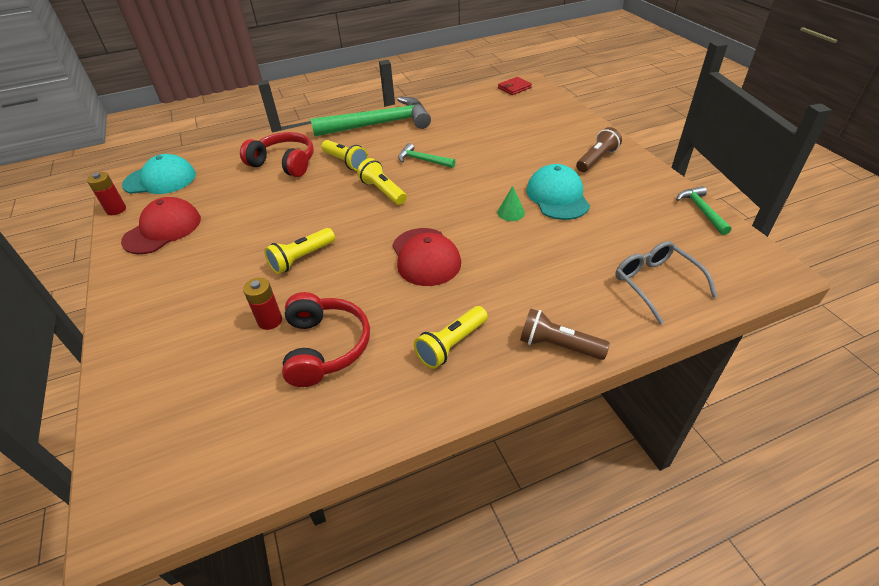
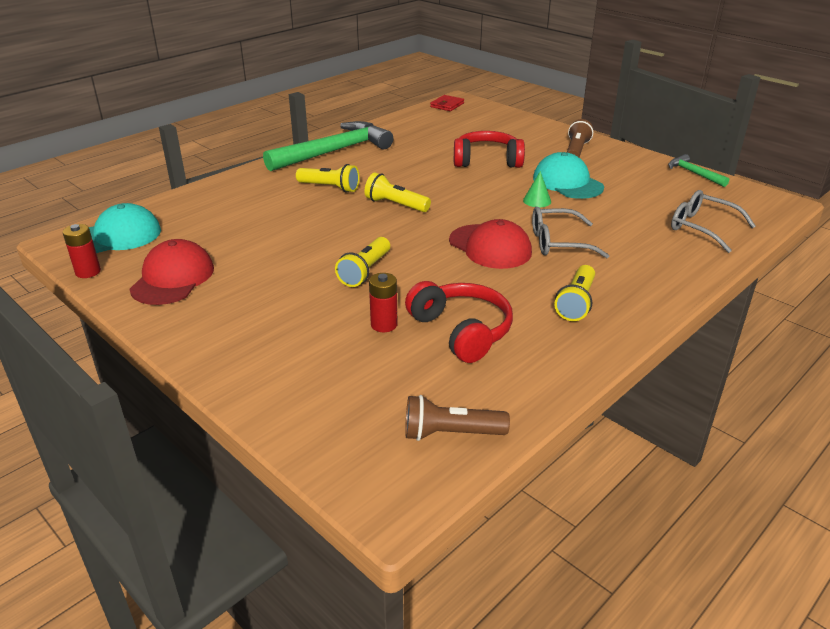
camera: 25 degrees left, 10 degrees down
red headphones [240,132,314,177] -> red headphones moved to [454,131,525,168]
green hammer [398,143,456,168] -> none
brown flashlight [520,308,610,360] -> brown flashlight moved to [405,395,510,441]
none -> grey glasses [532,207,609,258]

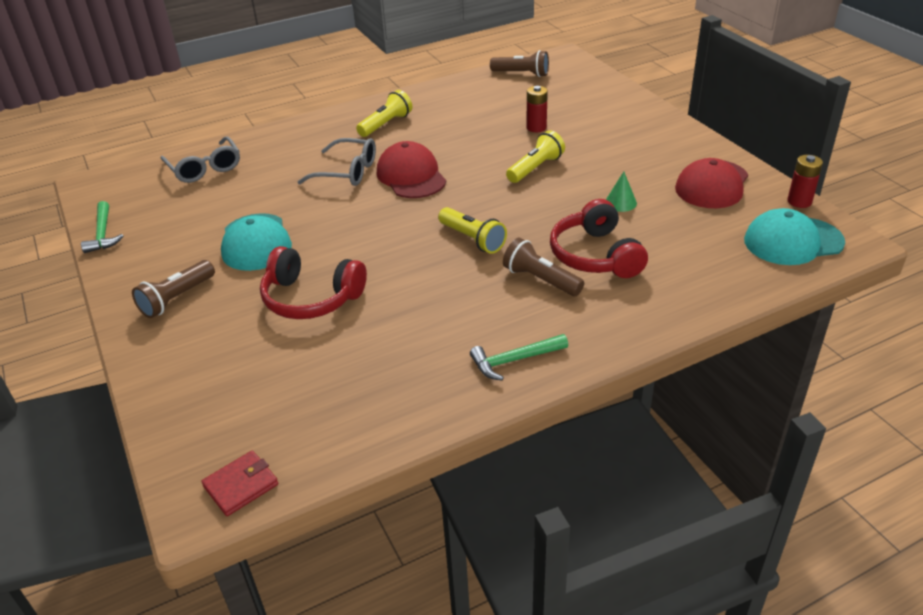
camera: 160 degrees left, 5 degrees up
green hammer [263,121,393,171] -> green hammer [470,334,568,381], size x0.47
yellow flashlight [296,164,360,193] -> brown flashlight [503,238,584,296]
red headphones [405,281,513,363] -> red headphones moved to [550,199,648,278]
green cone [523,171,551,207] -> green cone moved to [606,172,637,212]

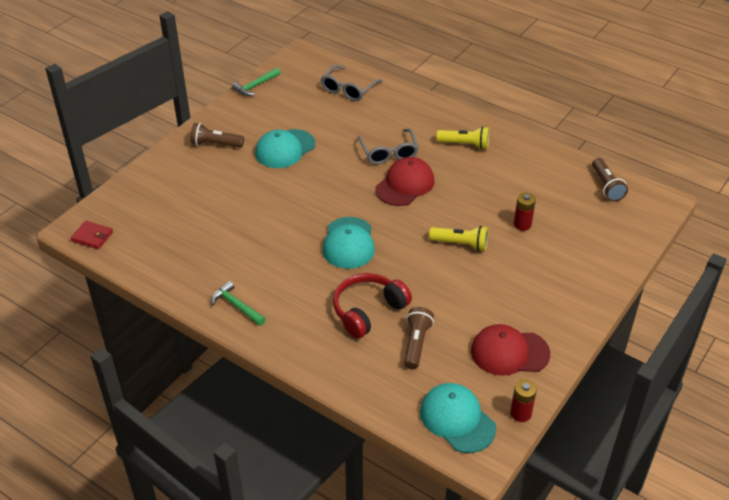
camera: 60 degrees right, 5 degrees up
red headphones [260,246,367,319] -> none
yellow flashlight [438,207,507,254] -> turquoise cap [322,217,375,269]
brown flashlight [503,238,584,296] -> brown flashlight moved to [404,307,434,369]
green cone [606,172,637,212] -> none

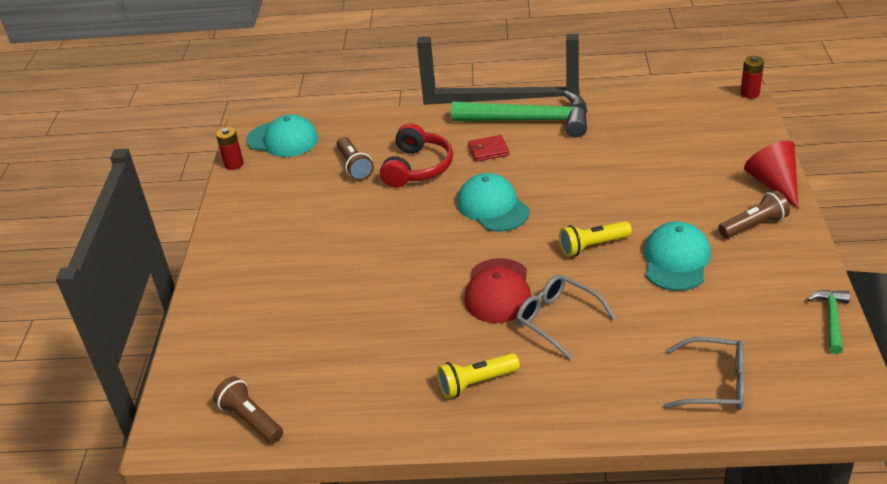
camera: 150 degrees right, 5 degrees down
red wallet [71,221,113,249] -> red wallet moved to [468,135,509,162]
green hammer [211,281,266,326] -> green hammer [451,90,588,138], size x2.13
grey glasses [321,65,383,101] -> grey glasses turned 105 degrees clockwise [664,337,745,410]
yellow flashlight [429,226,488,251] -> yellow flashlight moved to [559,221,632,257]
red cap [471,324,550,376] -> none
red battery [514,193,536,231] -> red battery moved to [740,56,764,99]
none -> red cone [744,141,799,209]

